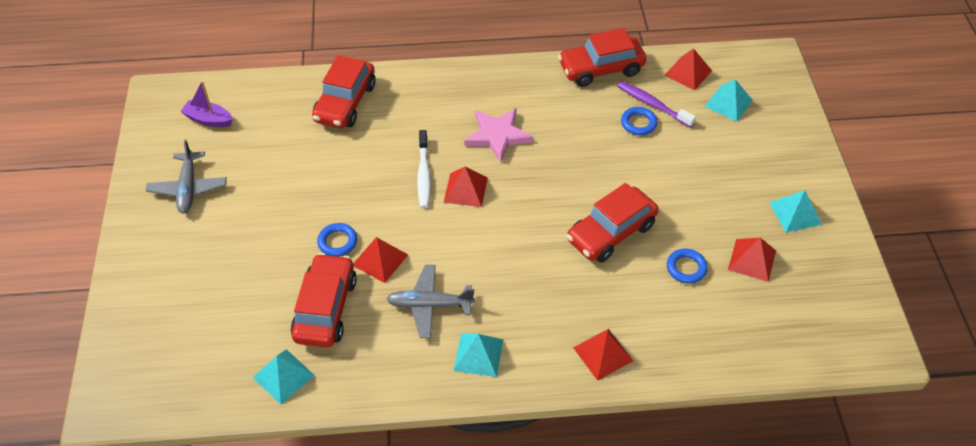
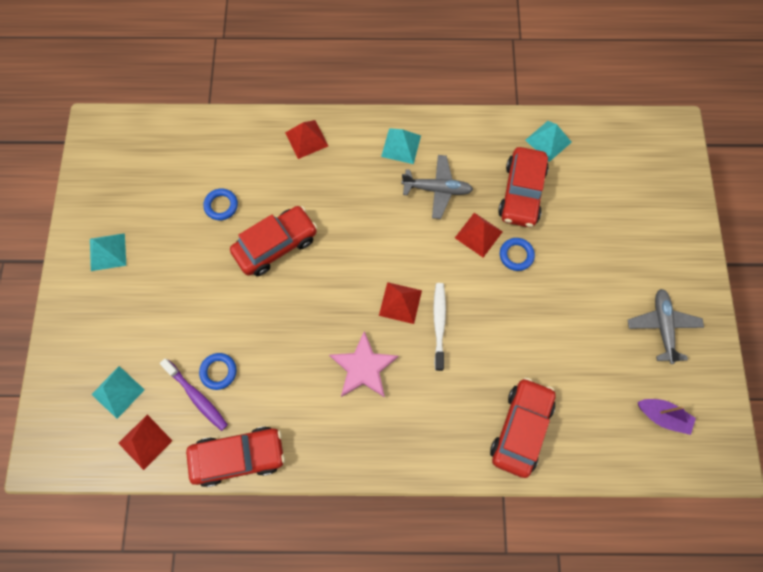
camera: 175 degrees left, 20 degrees up
red pyramid [728,238,776,282] -> none

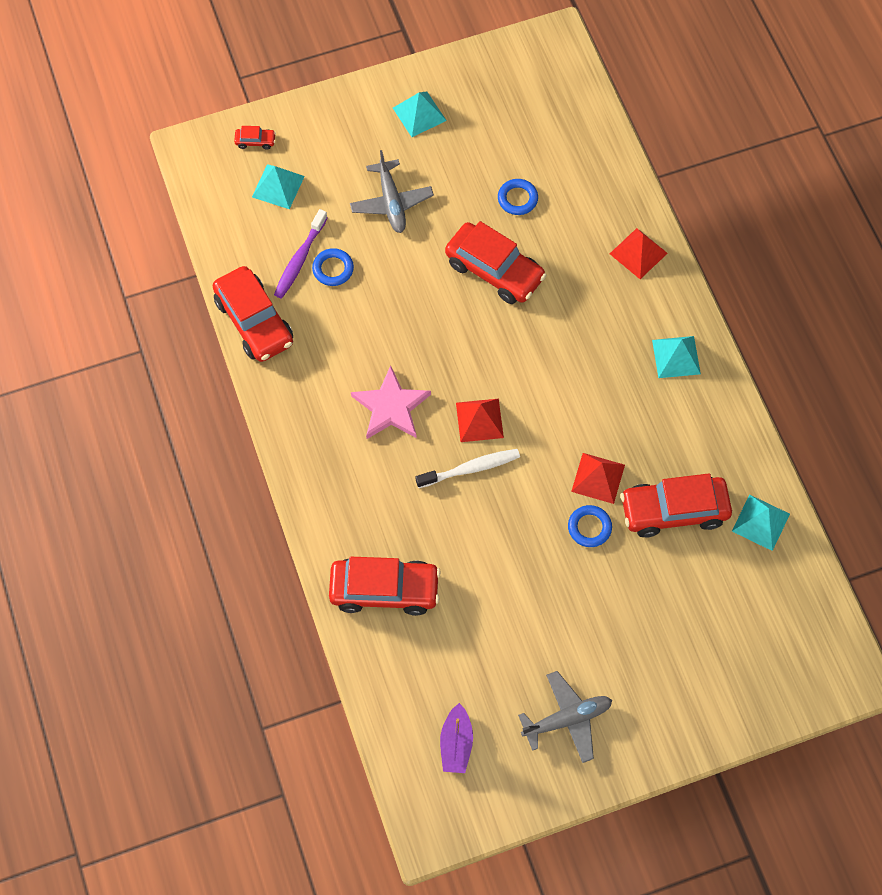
camera: 70 degrees right, 5 degrees down
red pyramid [118,415,173,470] -> none
grey plane [401,155,473,219] -> grey plane moved to [350,150,434,233]
none -> red car [234,126,276,150]

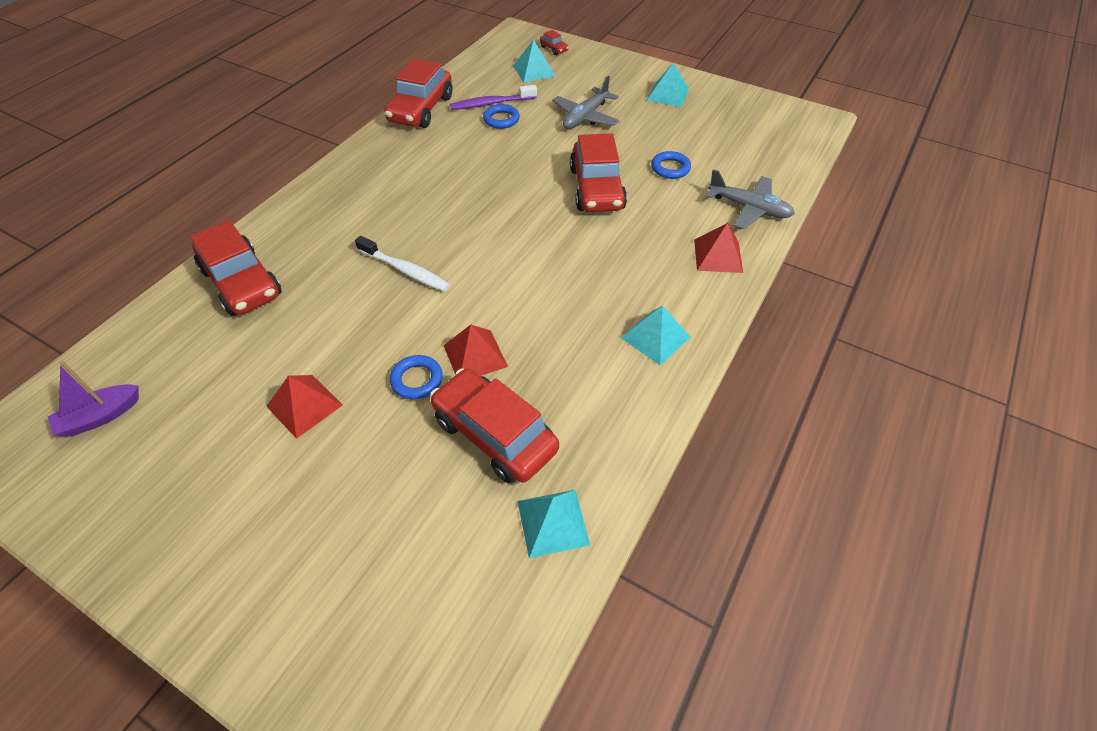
camera: 50 degrees right, 15 degrees down
pink star [351,365,431,439] -> none
red pyramid [456,399,504,442] -> red pyramid moved to [266,375,343,439]
grey plane [518,671,612,763] -> grey plane moved to [706,169,795,229]

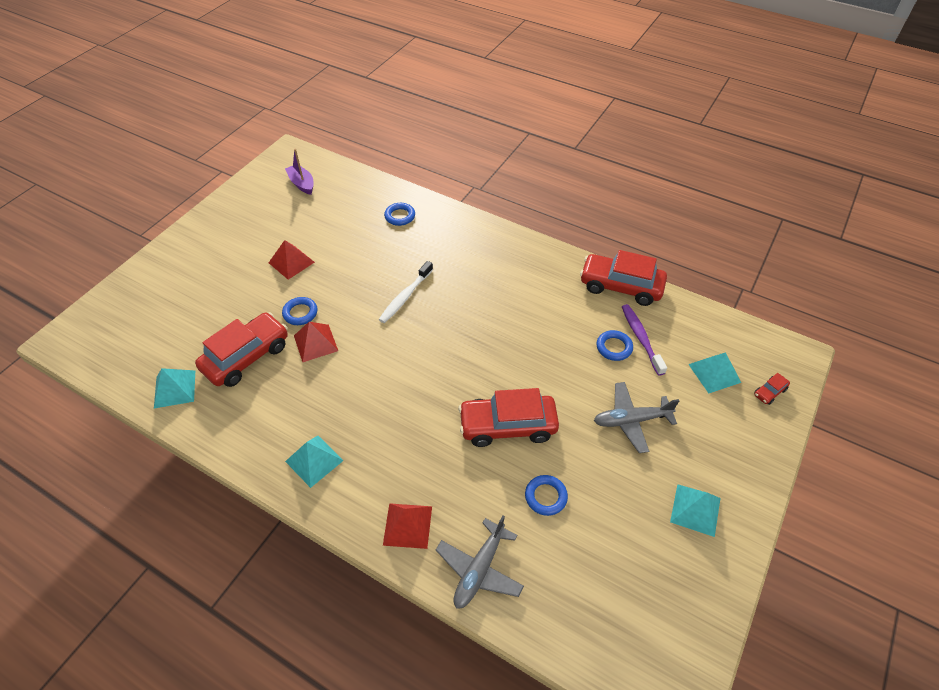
camera: 90 degrees right, 0 degrees up
red car [190,220,282,316] -> blue ring [384,203,415,226]
grey plane [552,76,620,129] -> grey plane turned 45 degrees counterclockwise [594,382,679,453]

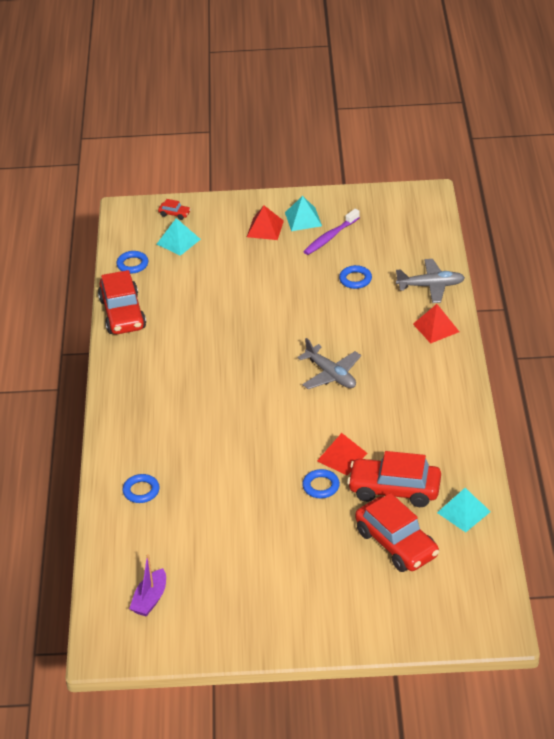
camera: 120 degrees left, 10 degrees down
red pyramid [269,240,315,280] -> red pyramid moved to [247,206,284,240]
turquoise pyramid [285,436,344,488] -> none
white toothbrush [378,261,433,323] -> none
red car [458,388,559,447] -> red car moved to [355,493,439,572]
grey plane [594,382,679,453] -> grey plane moved to [297,338,361,389]
blue ring [597,330,633,361] -> blue ring moved to [116,251,148,274]
purple toothbrush [622,304,667,376] -> purple toothbrush moved to [303,209,360,255]

